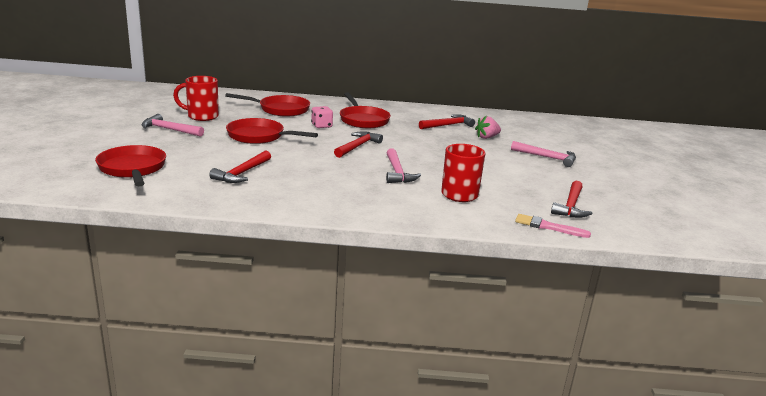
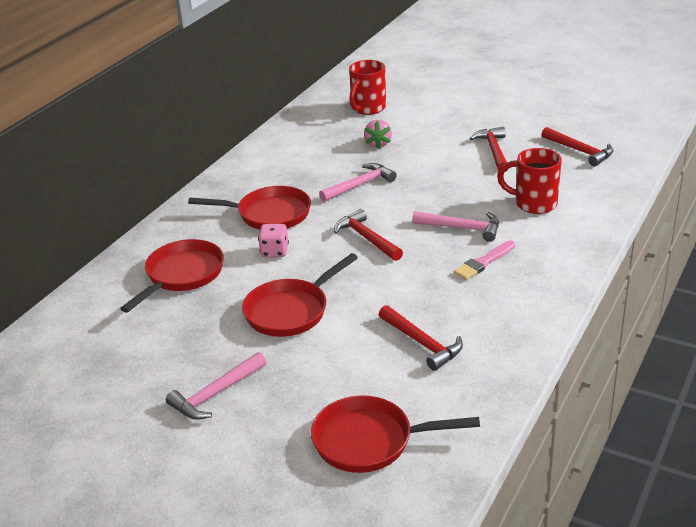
camera: 60 degrees left, 10 degrees up
red mug [173,76,219,121] -> red mug moved to [349,60,386,115]
red hammer [419,114,475,129] -> red hammer moved to [469,127,508,172]
pink hammer [511,141,576,167] -> pink hammer moved to [319,163,397,202]
pink brush [515,214,591,238] -> pink brush moved to [454,240,515,280]

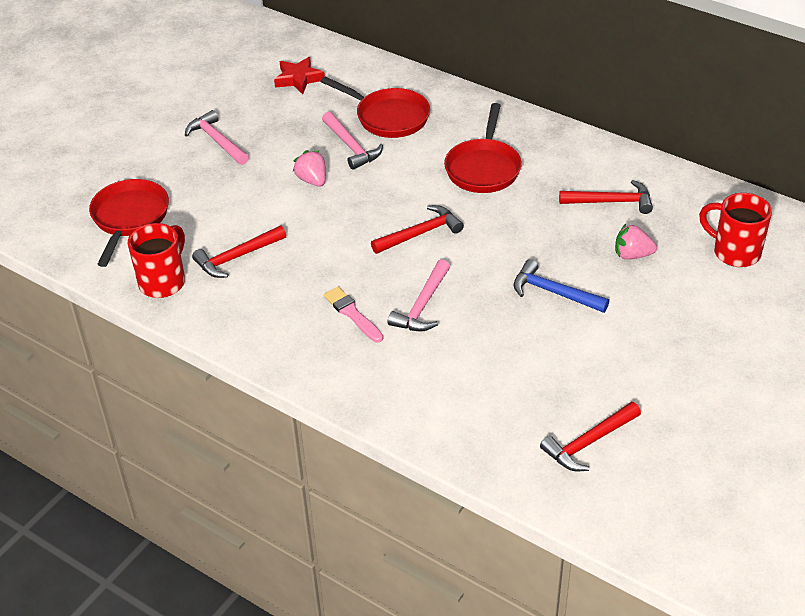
camera: 95 degrees right, 10 degrees up
red pan [242,253,358,337] -> pink strawberry [293,150,326,187]
pink dice [258,224,289,257] -> none
pink hammer [319,163,397,202] -> pink hammer moved to [322,112,383,170]
red hammer [469,127,508,172] -> red hammer moved to [559,180,653,214]
red mug [497,148,562,214] -> red mug moved to [128,223,185,298]
none -> red star [274,57,325,94]
none -> blue hammer [514,259,609,313]

